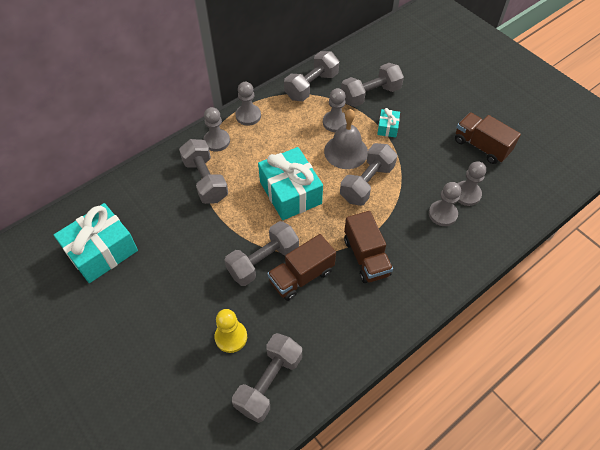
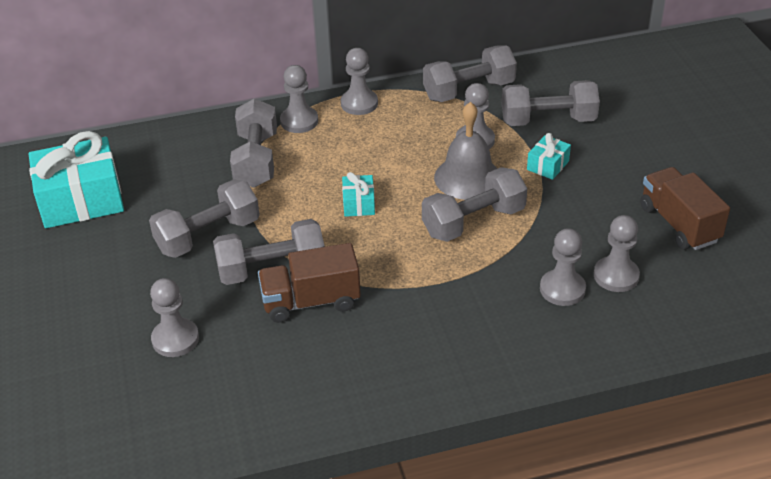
camera: 25 degrees right, 15 degrees down
yellow pawn [214,309,247,353] -> grey pawn [150,278,199,357]
grey dumbbell [232,333,302,423] -> grey dumbbell moved to [149,179,260,258]
turquoise gift [258,147,323,220] -> turquoise gift [342,172,375,217], size x0.46
brown truck [344,211,393,283] -> none

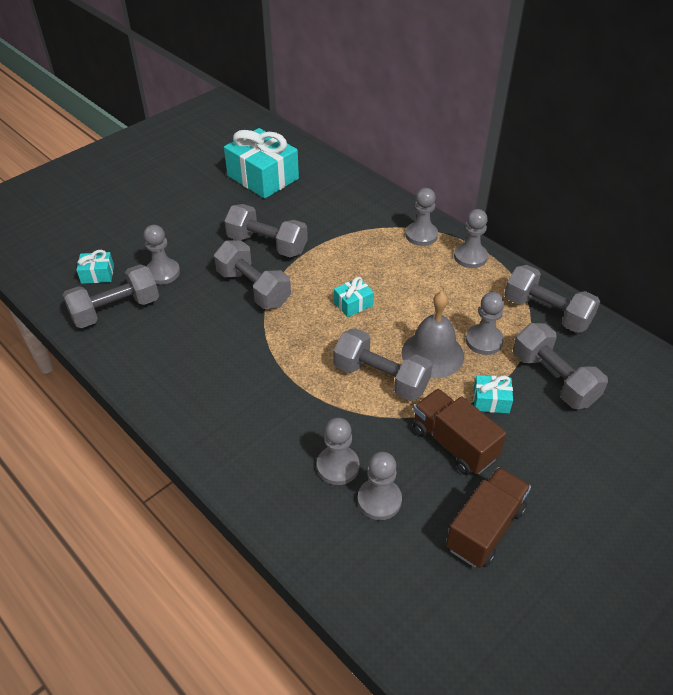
camera: 60 degrees right, 5 degrees up
grey dumbbell [230,98,277,188] -> grey dumbbell moved to [62,264,159,328]
brown truck [258,243,361,323] -> brown truck moved to [413,389,507,475]
none -> turquoise gift [77,250,114,284]

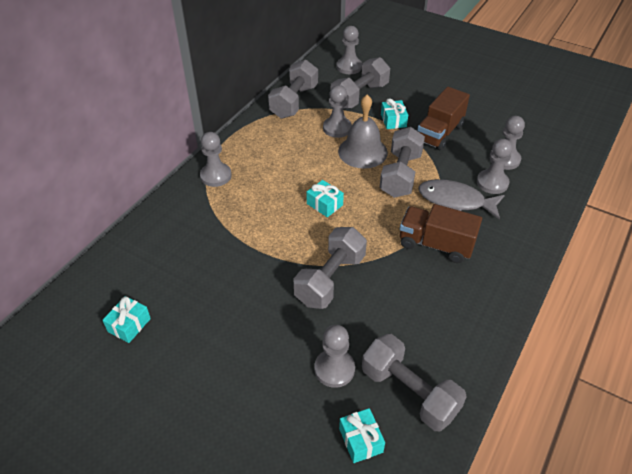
camera: 105 degrees left, 0 degrees up
turquoise gift [224,128,299,199] -> turquoise gift [102,296,151,343], size x0.46
grey dumbbell [224,204,308,257] -> none
brown truck [446,467,531,568] -> brown truck moved to [400,204,482,263]
grey pawn [454,209,488,268] -> grey pawn moved to [337,26,362,74]
none -> grey fish [419,179,505,220]

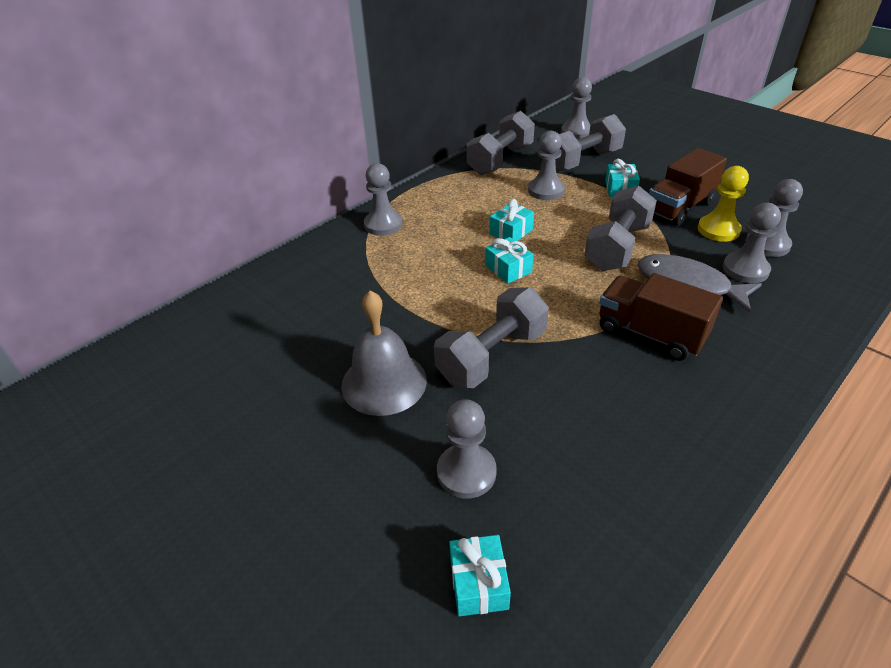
camera: 15 degrees right, 5 degrees down
turquoise gift [102,296,151,343] -> turquoise gift moved to [490,199,534,241]
grey bell [338,95,388,169] -> grey bell moved to [341,290,427,416]
grey dumbbell [362,334,467,431] -> none
none -> yellow pawn [698,166,749,242]

